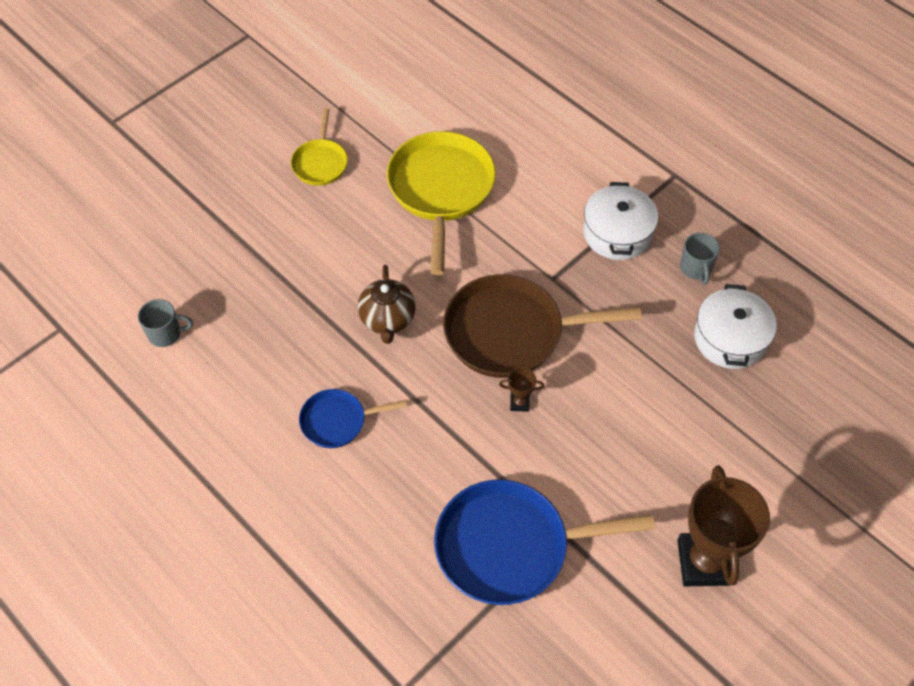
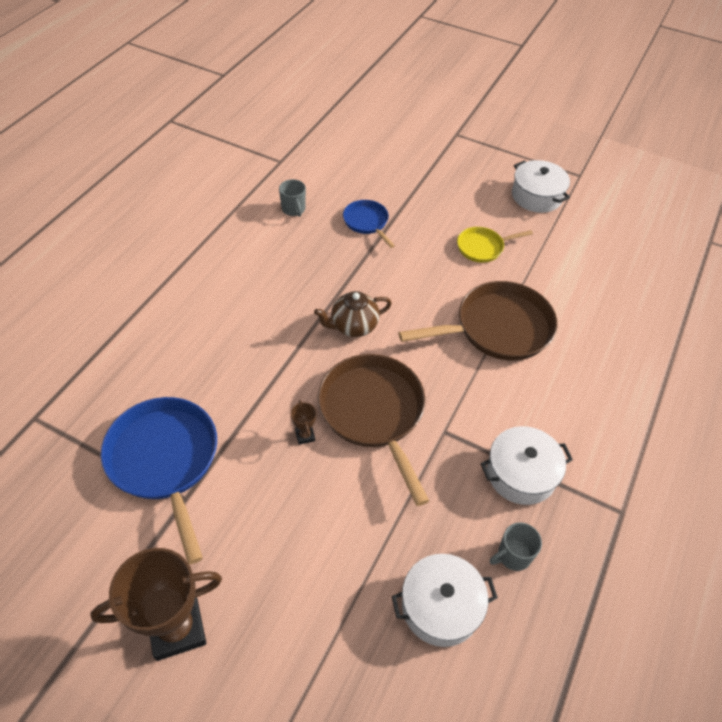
camera: 70 degrees right, 5 degrees down
blue pan [299,389,407,448] -> blue pan moved to [343,200,395,248]
yellow pan [387,131,496,275] -> brown pan [399,281,558,361]
none -> white pot [512,160,570,213]

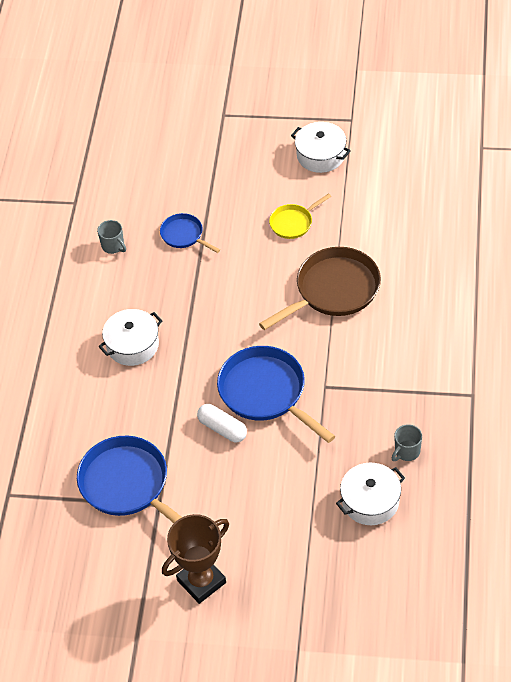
camera: 15 degrees left, 0 degrees up
brown trophy [291,400,317,445] -> white capsule [197,404,247,442]
brown teapot [314,291,392,337] -> none
brown pan [318,354,429,506] -> blue pan [217,346,335,443]
white pot [481,426,573,505] -> white pot moved to [98,309,162,366]

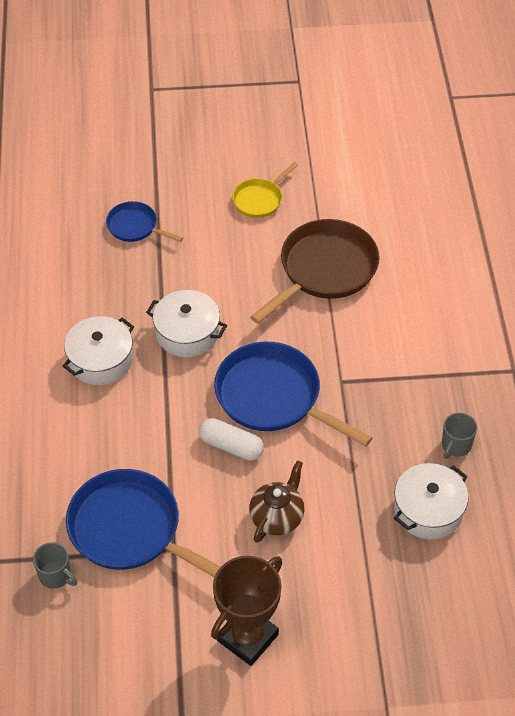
camera: 15 degrees left, 0 degrees up
grey mug [97,220,126,254] -> grey mug moved to [33,542,77,589]
white pot [291,122,351,173] -> white pot moved to [146,290,227,357]
none -> brown teapot [249,461,305,543]

